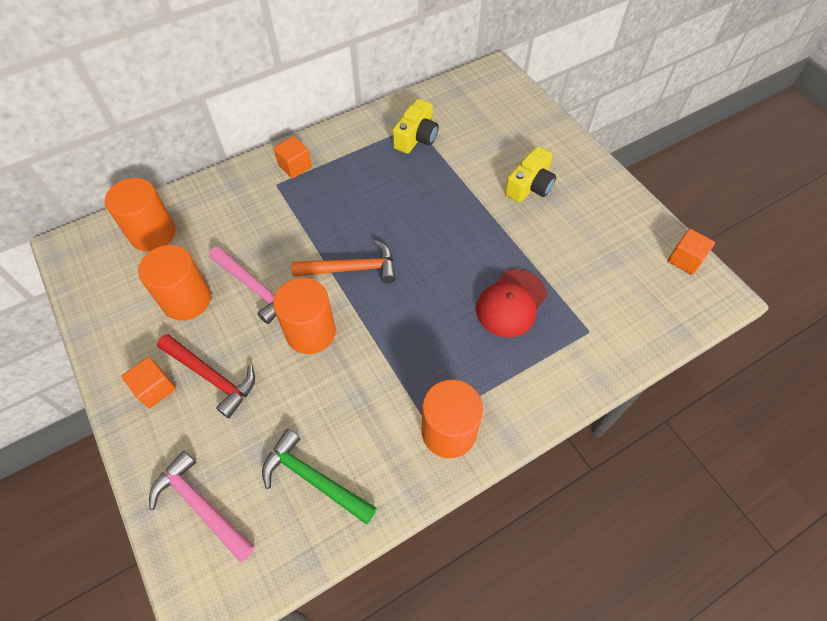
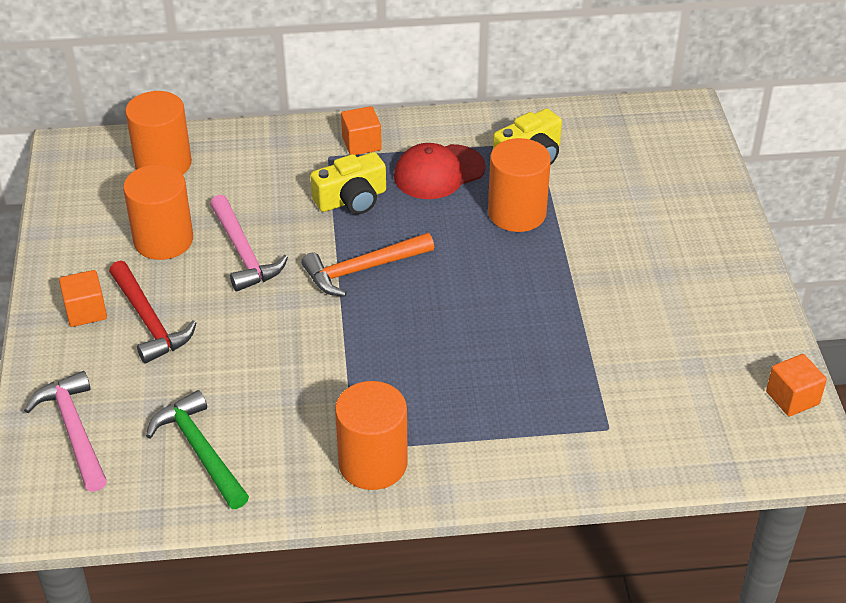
camera: 25 degrees right, 15 degrees down
orange cylinder [273,278,336,354] -> orange cylinder moved to [488,138,551,232]
orange hammer [291,240,396,283] -> orange hammer turned 135 degrees clockwise [302,233,434,297]
red cap [476,269,547,337] -> red cap moved to [394,143,486,199]
yellow camera [505,146,556,203] -> yellow camera moved to [310,152,386,214]

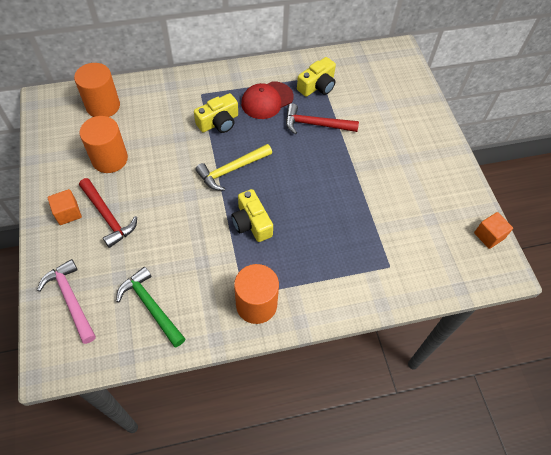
camera: 10 degrees left, 15 degrees up
pink hammer [210,195,288,292] -> none
orange hammer [302,233,434,297] -> yellow hammer [195,144,272,191]
orange cube [341,106,382,155] -> none
orange cylinder [488,138,551,232] -> red hammer [286,103,359,134]
none -> yellow camera [231,189,273,242]

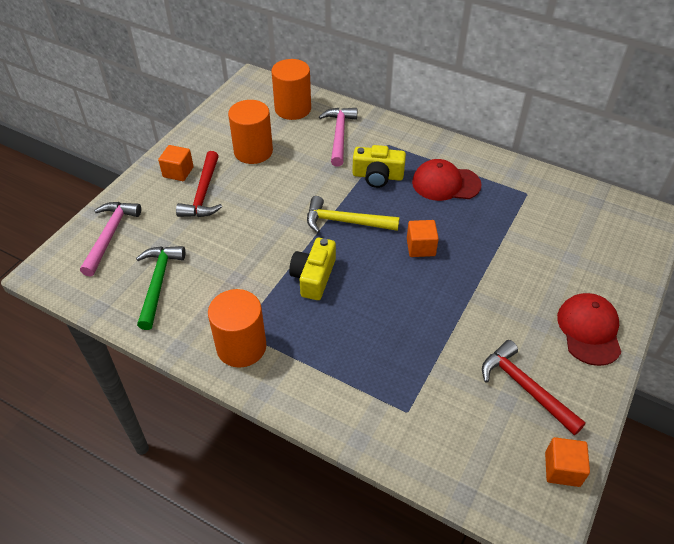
camera: 45 degrees right, 10 degrees down
red hammer [286,103,359,134] -> red hammer moved to [482,340,586,435]
yellow camera [297,57,336,97] -> none
none -> pink hammer [319,108,357,167]
none -> orange cube [407,220,439,257]
none -> red cap [557,293,621,366]

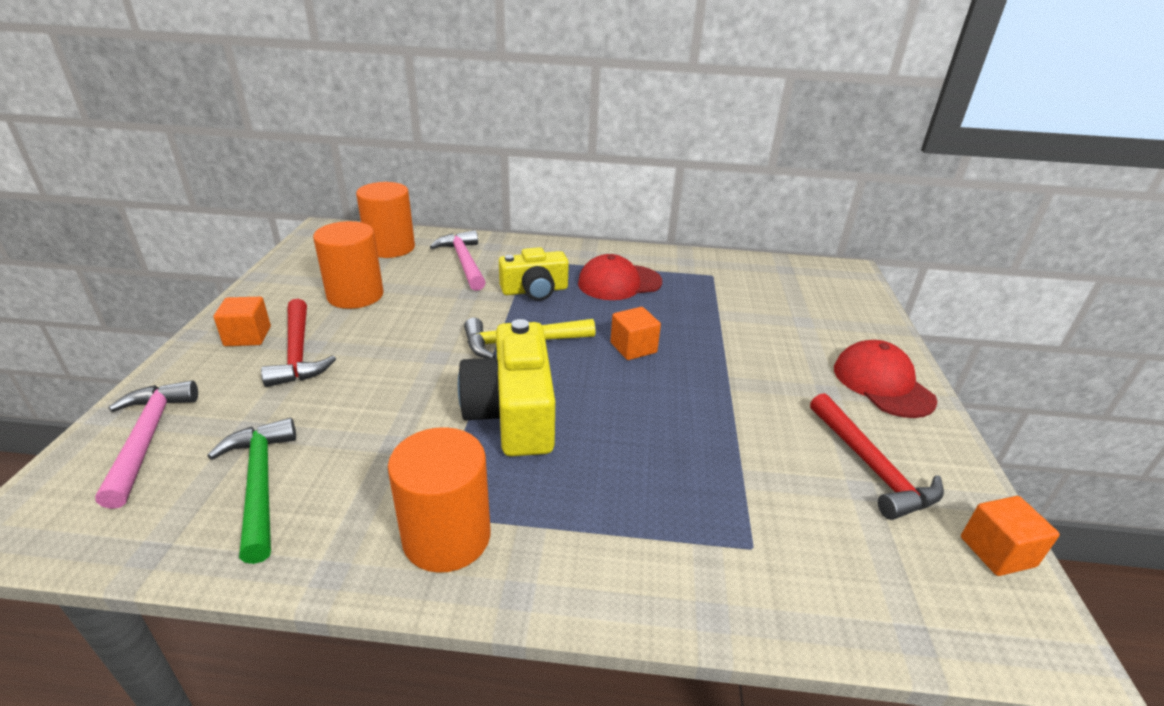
camera: 25 degrees left, 15 degrees down
yellow camera [289,238,336,300] -> yellow camera [458,319,555,456], size x1.52
red hammer [482,340,586,435] -> red hammer turned 135 degrees counterclockwise [810,393,944,520]

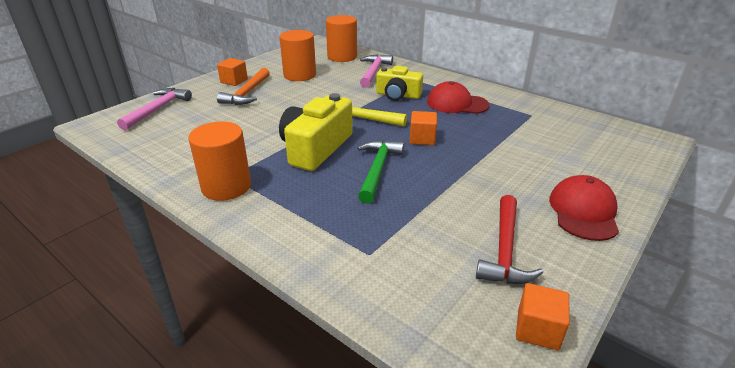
camera: 35 degrees right, 0 degrees up
green hammer [207,418,296,564] -> green hammer moved to [358,140,404,204]
red hammer [261,299,336,387] -> orange hammer [217,68,270,105]

